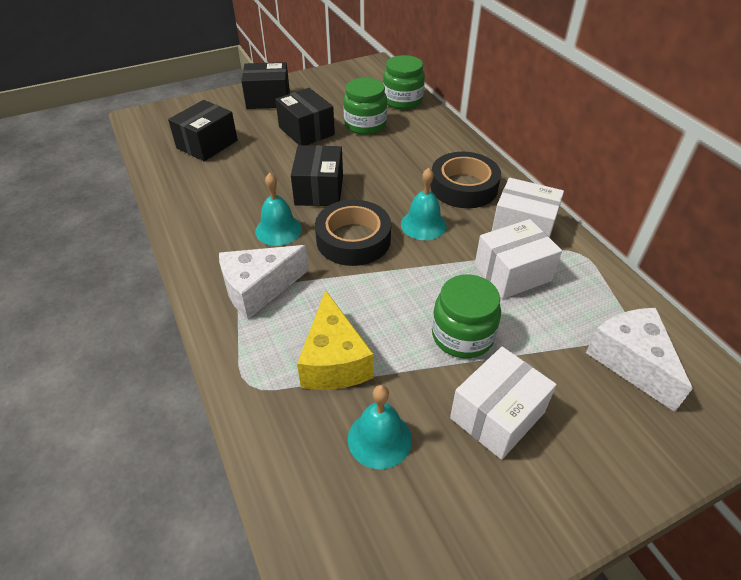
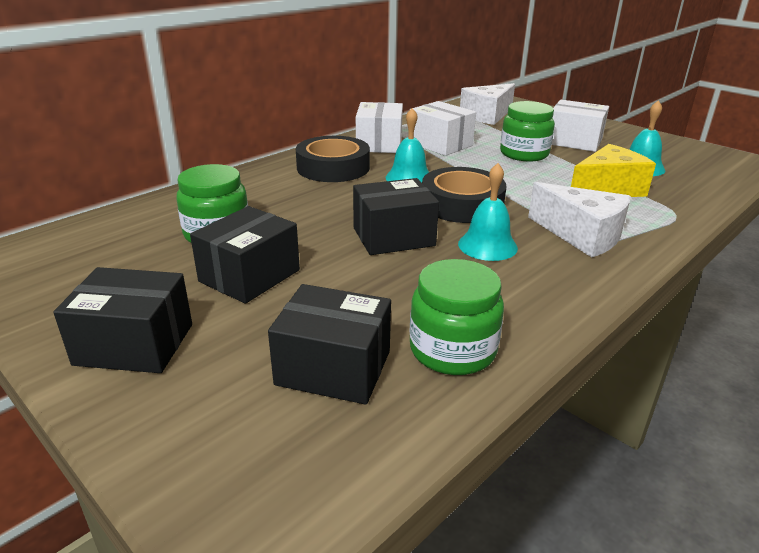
camera: 110 degrees left, 15 degrees down
black box [241,62,290,109] -> black box turned 60 degrees counterclockwise [53,267,192,373]
green jar [383,55,425,109] -> green jar moved to [410,259,504,375]

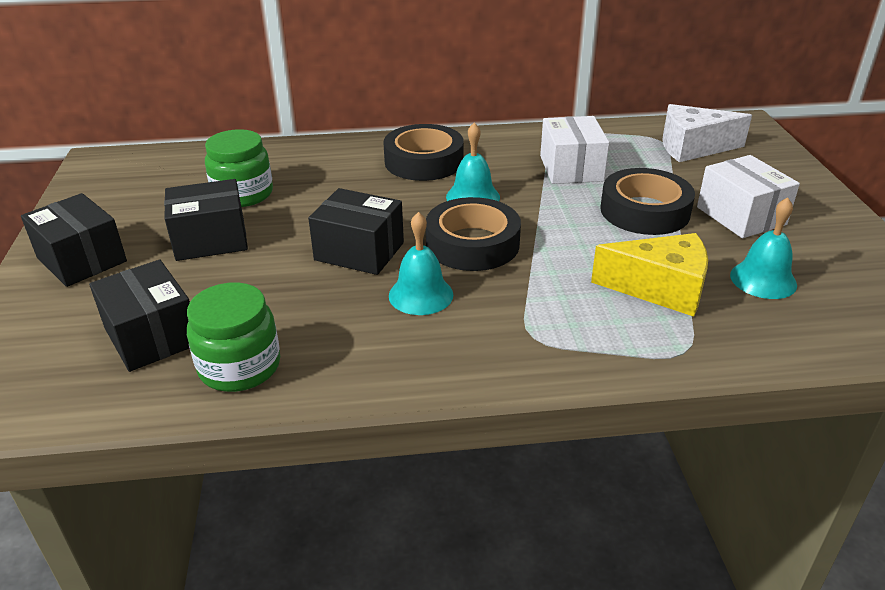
camera: 40 degrees right, 5 degrees up
white box [356,102,403,153] -> none
green jar [500,101,555,162] -> black tape [600,168,695,235]
white cheese [528,182,631,257] -> none

